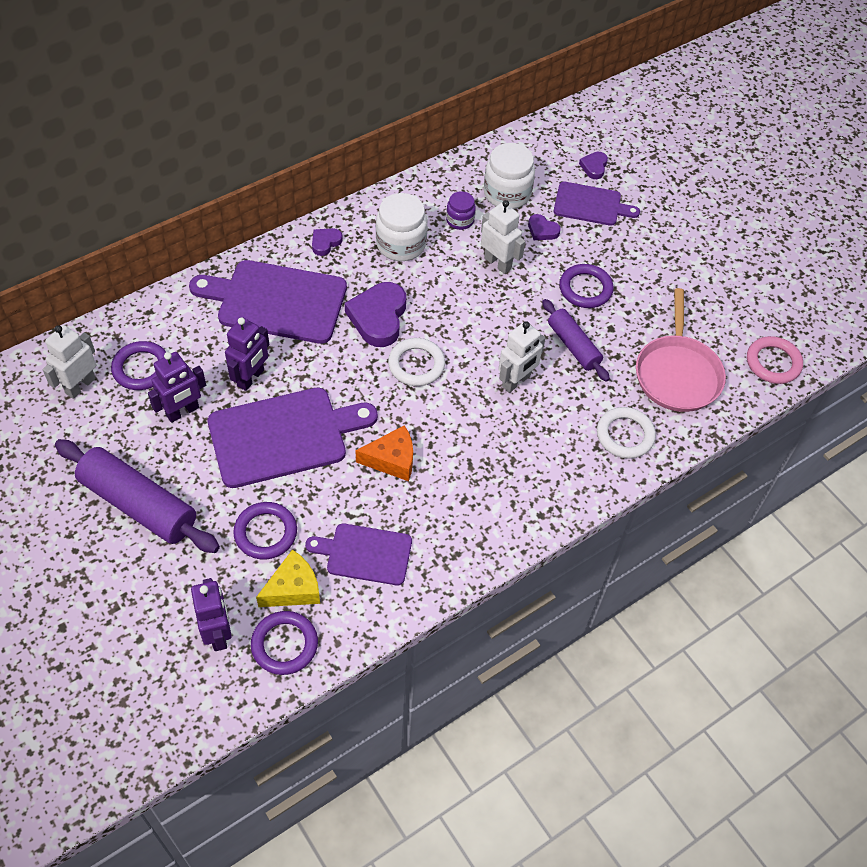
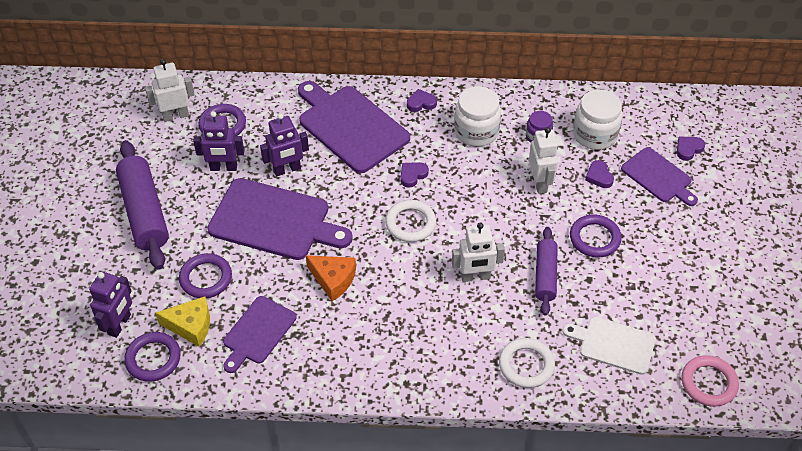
camera: 40 degrees right, 5 degrees down
purple cutting board [305,523,412,585] -> purple cutting board turned 105 degrees counterclockwise [223,296,297,373]
purple heart [345,282,406,347] -> purple heart [401,162,429,188], size x0.51
pink pan [636,288,726,412] -> white cutting board [563,317,656,375]

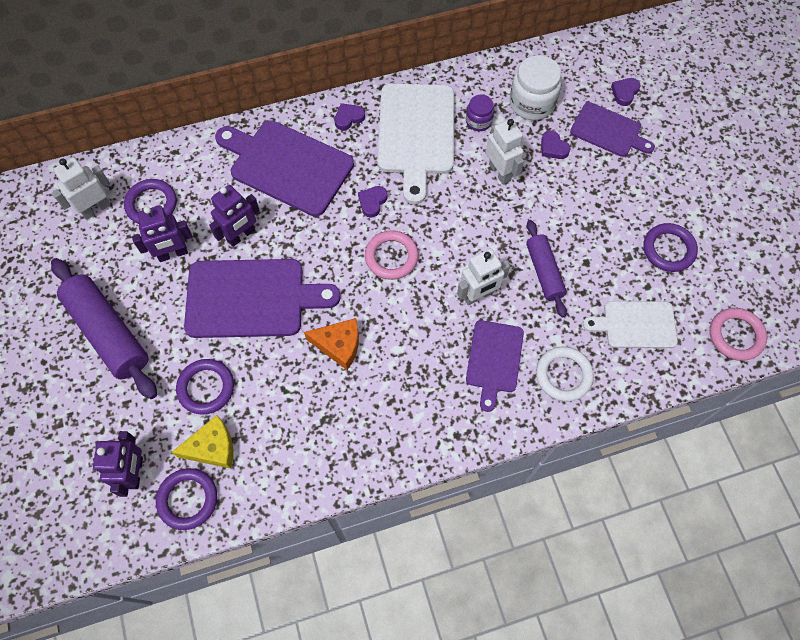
camera: 20 degrees left, 15 degrees up
purple cutting board [223,296,297,373] -> purple cutting board moved to [466,320,524,412]
white ring [385,200,436,242] -> pink ring [365,230,419,280]
white jar [454,86,501,147] -> white cutting board [378,83,454,204]
purple ring [570,214,622,258] -> purple ring moved to [643,223,698,272]

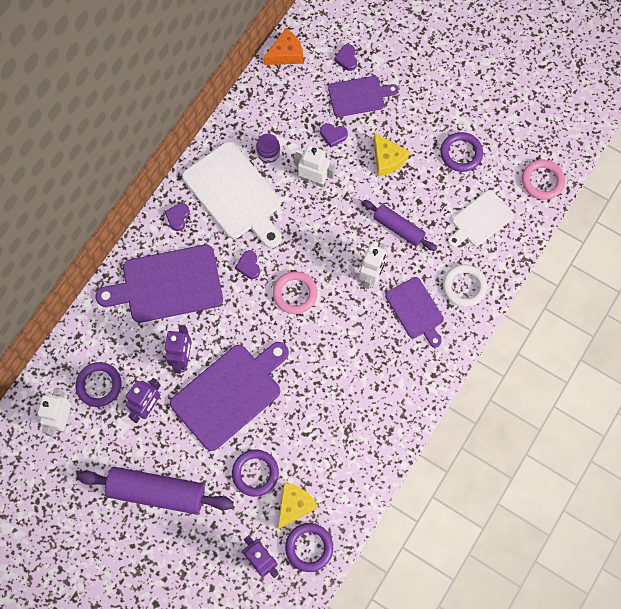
camera: 40 degrees left, 5 degrees up
orange cheese [304,318,359,370] -> orange cheese moved to [264,28,303,65]
white jar [510,55,561,120] -> none
none -> yellow cheese [373,133,410,176]

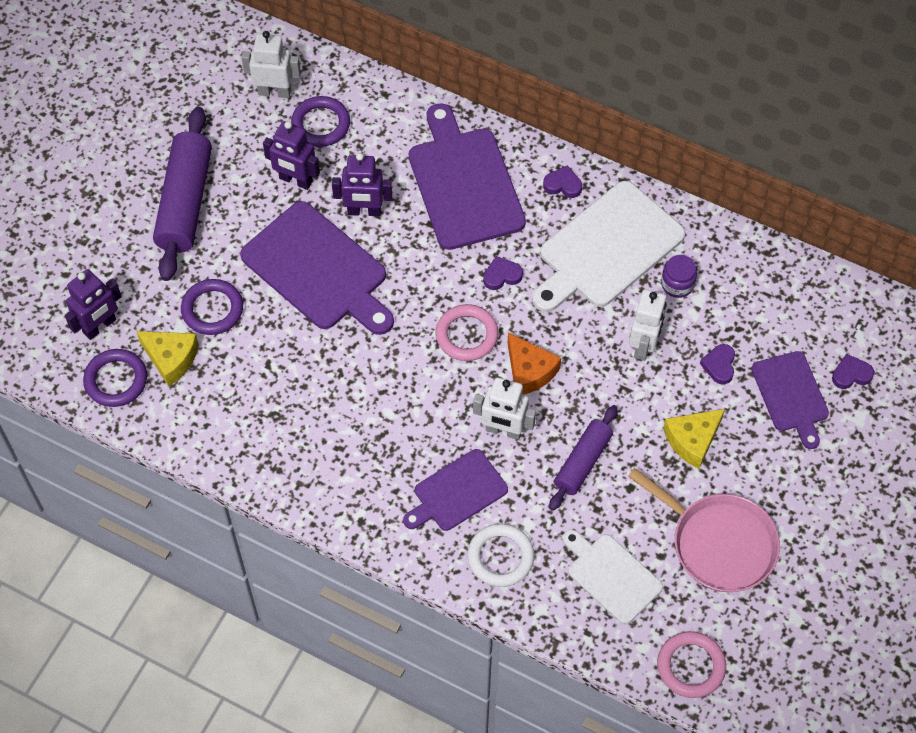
camera: 85 degrees right, 10 degrees down
orange cheese [264,28,303,65] -> orange cheese moved to [508,333,561,395]
purple ring [440,132,483,172] -> pink pan [628,468,780,592]

